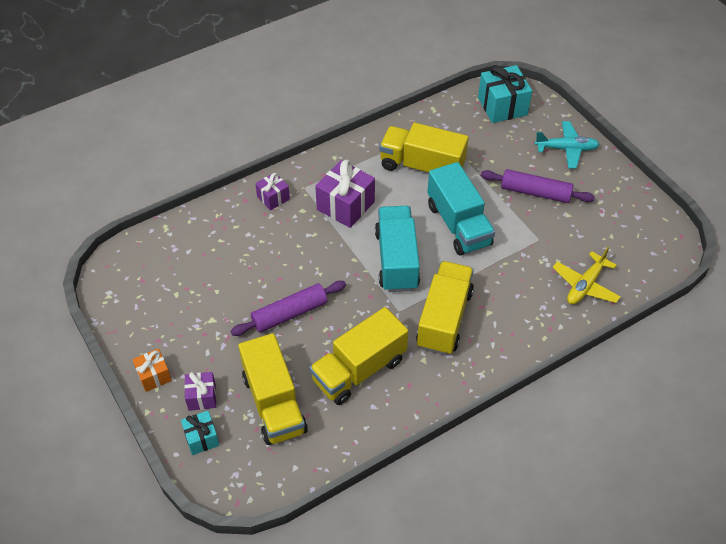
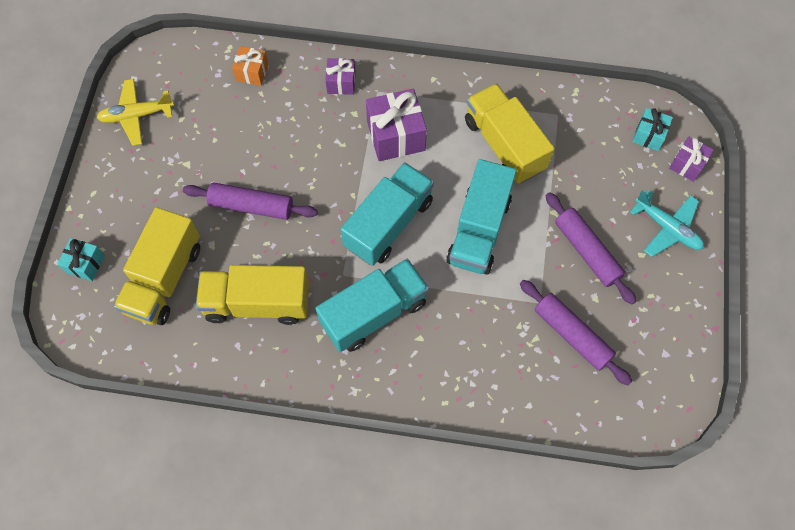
camera: 40 degrees right, 15 degrees up
orange gift [132,349,172,392] -> orange gift moved to [232,46,269,86]
purple gift [184,372,216,411] -> purple gift moved to [669,136,714,182]
yellow truck [416,261,474,355] -> turquoise truck [315,259,429,352]
turquoise gift [478,65,532,123] -> turquoise gift [632,108,673,151], size x0.57
yellow plane [552,247,621,304] -> yellow plane moved to [97,79,174,146]
none -> purple rolling pin [520,280,632,386]

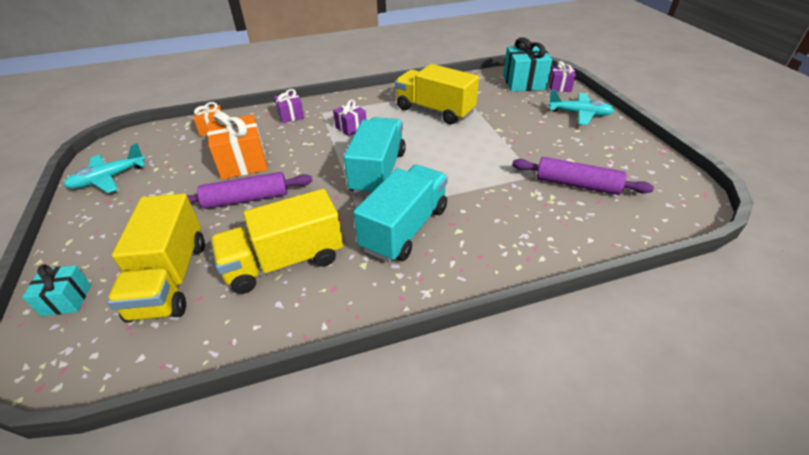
camera: 25 degrees left, 25 degrees down
yellow plane [97,79,174,146] -> turquoise plane [64,143,145,193]
purple gift [366,89,427,161] -> purple gift [333,100,366,136], size x0.57
turquoise truck [446,159,516,275] -> none
purple rolling pin [545,192,636,304] -> none
turquoise gift [632,108,673,151] -> turquoise gift [503,37,552,91], size x1.76
none -> orange gift [207,111,268,180]

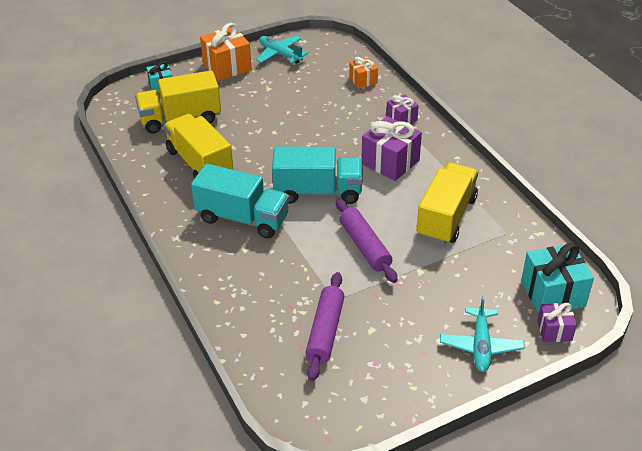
camera: 80 degrees right, 0 degrees up
purple rolling pin [187,172,312,209] -> purple rolling pin moved to [336,199,398,283]
orange gift [207,111,268,180] -> orange gift moved to [200,23,252,81]
purple gift [333,100,366,136] -> purple gift [362,116,422,181], size x1.76

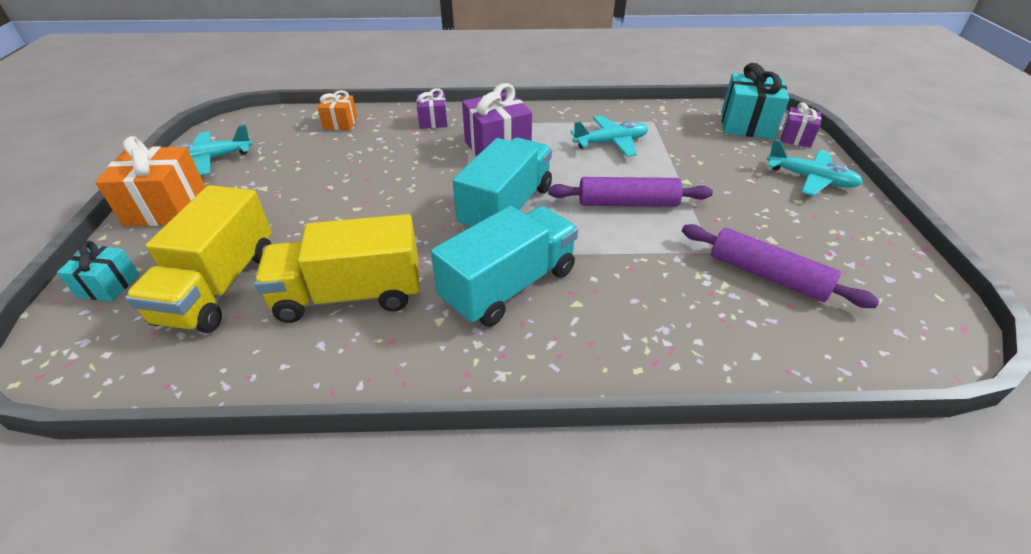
camera: 65 degrees left, 0 degrees up
yellow truck [417,162,478,244] -> turquoise plane [570,115,648,157]

